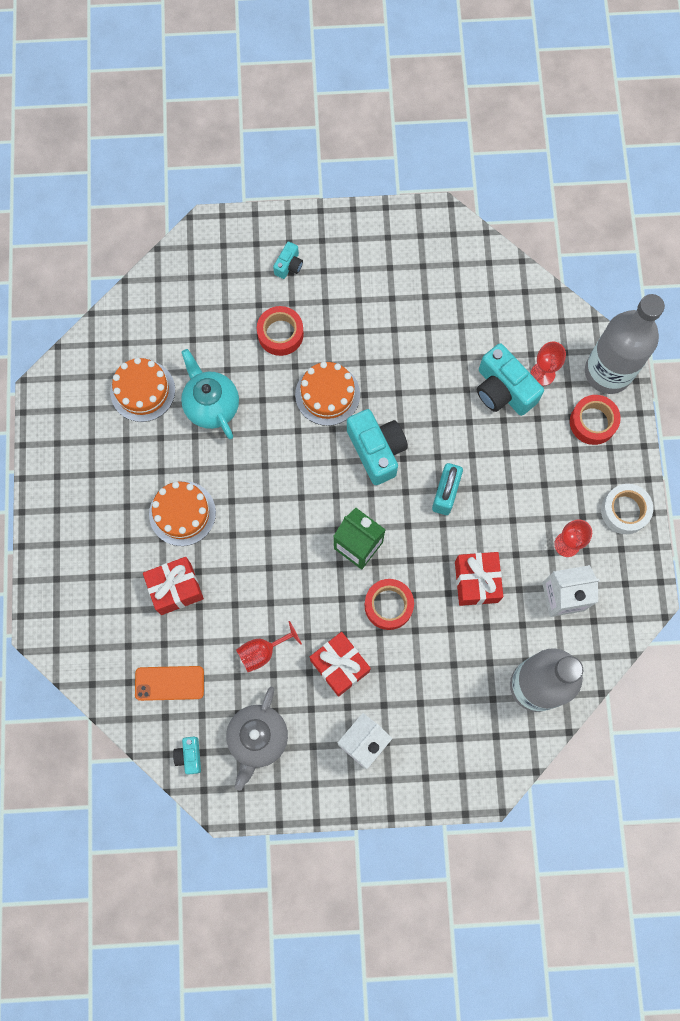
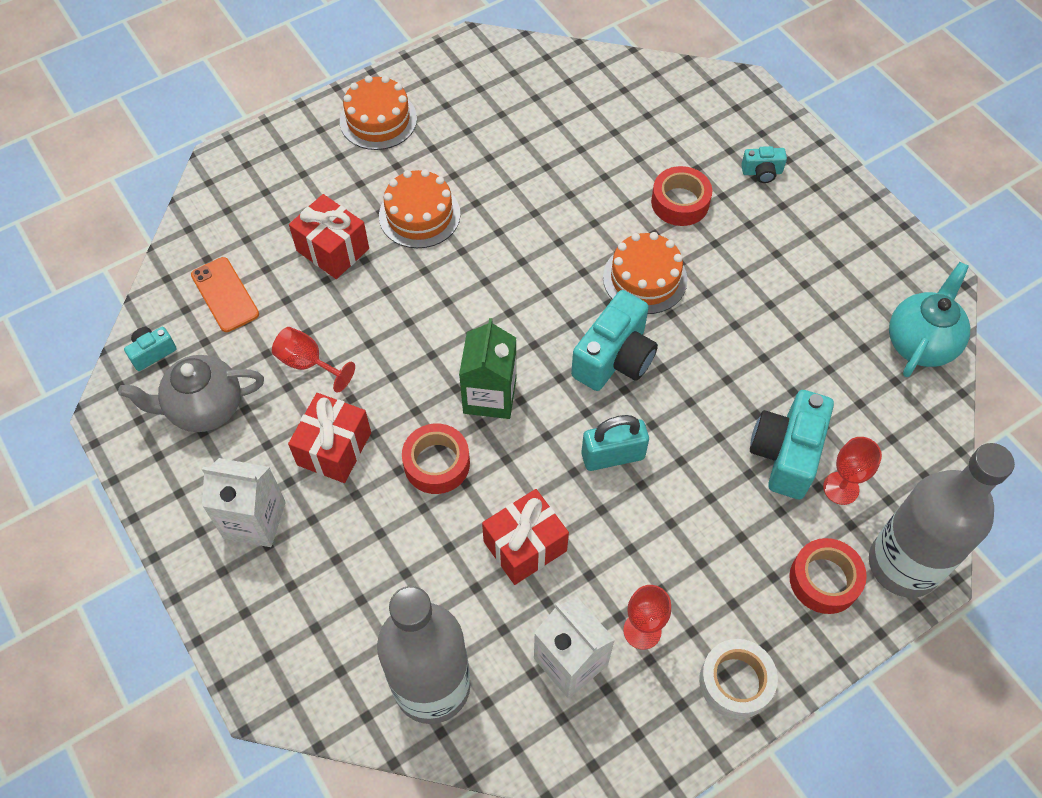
camera: 60 degrees right, 15 degrees down
orange cake [110,358,175,422] -> orange cake moved to [340,75,417,150]
turquoise teapot [181,349,239,439] -> turquoise teapot moved to [889,262,970,377]

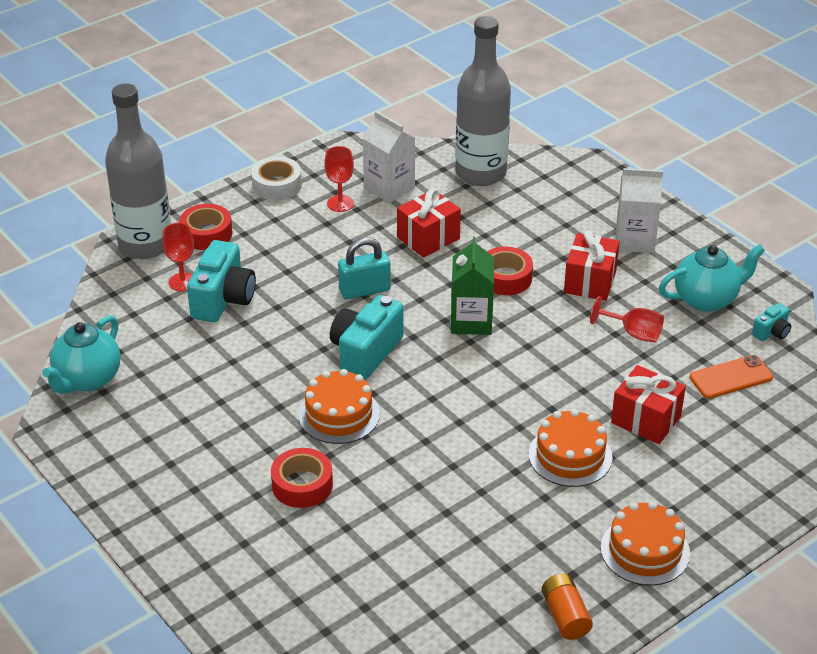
camera: 175 degrees right, 20 degrees down
grey teapot [118,355,264,432] -> turquoise teapot [659,244,765,312]
orange phone [191,257,259,332] -> orange phone turned 75 degrees counterclockwise [689,355,773,399]
turquoise camera [741,146,787,183] -> none
none -> orange battery [542,574,593,640]

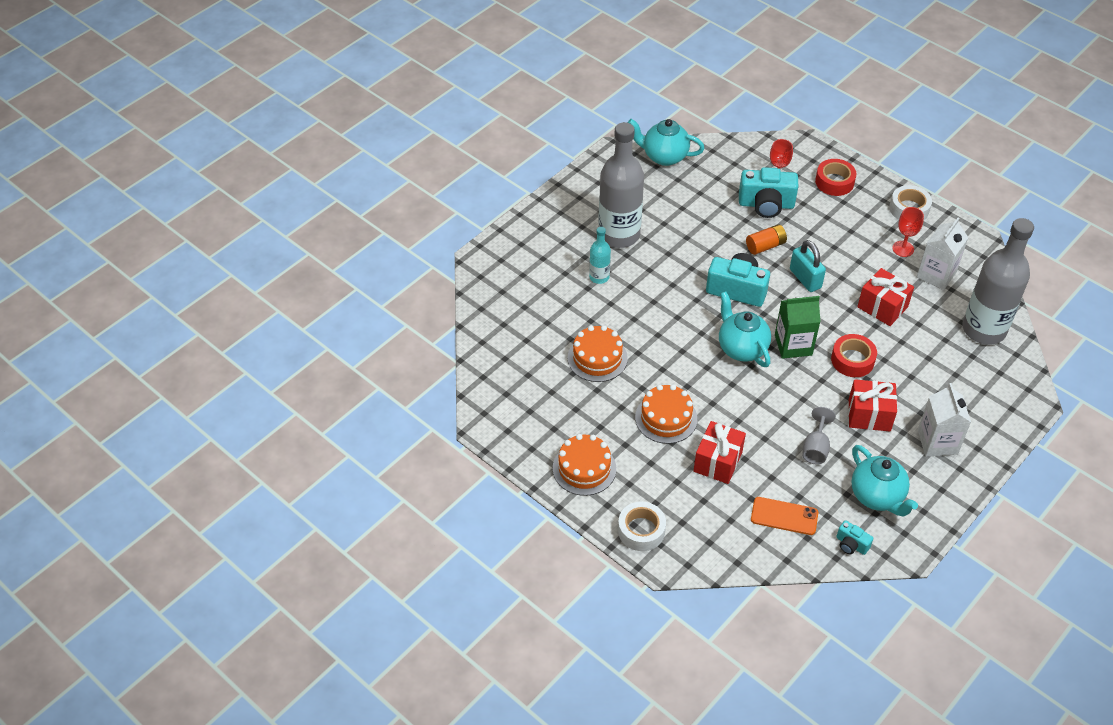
camera: 80 degrees right, 10 degrees up
grey bottle [105,84,171,259] -> grey bottle moved to [598,122,644,248]
red tape [271,448,333,508] -> turquoise bottle [589,227,611,284]
orange cake [298,369,380,444] -> orange cake moved to [568,325,628,382]
orange battery [542,574,593,640] -> orange battery moved to [746,224,787,255]
red goblet [590,296,664,343] -> grey goblet [802,407,836,464]
orange phone [689,355,773,399] -> orange phone turned 45 degrees counterclockwise [751,497,818,535]
none -> white tape [618,502,666,551]
none -> turquoise teapot [719,291,771,367]

